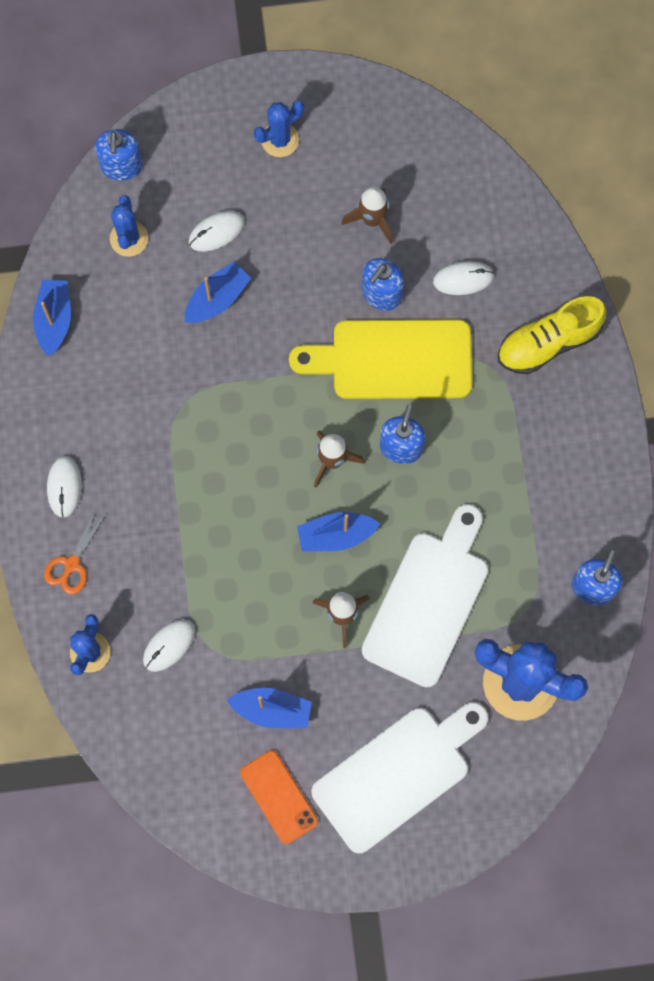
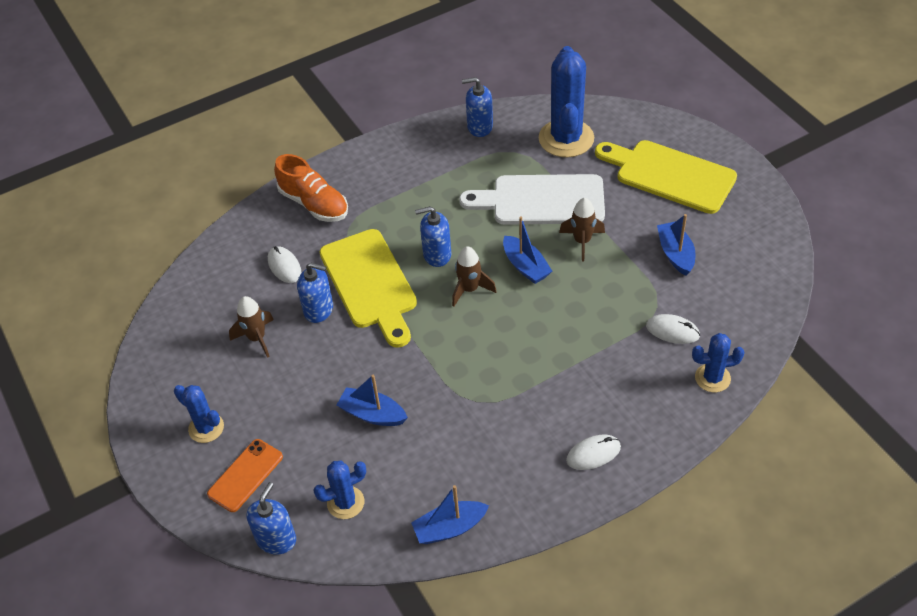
camera: 110 degrees left, 25 degrees down
orange scissors [44,507,106,595] -> none
blue soap dispenser [95,129,143,181] -> blue soap dispenser turned 45 degrees counterclockwise [247,482,296,555]
white mouse [189,211,245,252] -> none
orange phone [240,750,318,844] -> orange phone moved to [207,439,283,512]
white cutting board [311,702,488,853] -> yellow cutting board [595,140,737,214]
yellow shoe [498,296,606,374] -> orange shoe [274,154,348,222]

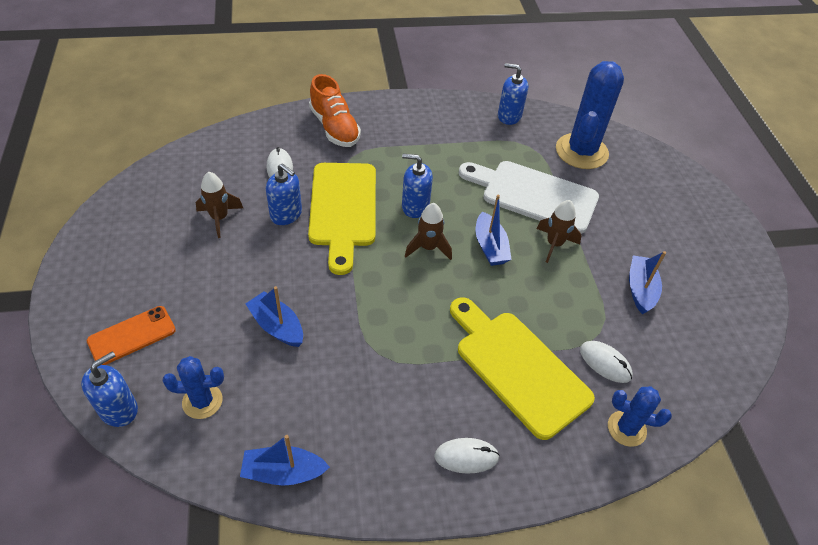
camera: 15 degrees right, 0 degrees up
blue cactus [174,385,224,443] -> none
yellow cutting board [595,140,737,214] -> yellow cutting board moved to [450,297,595,440]

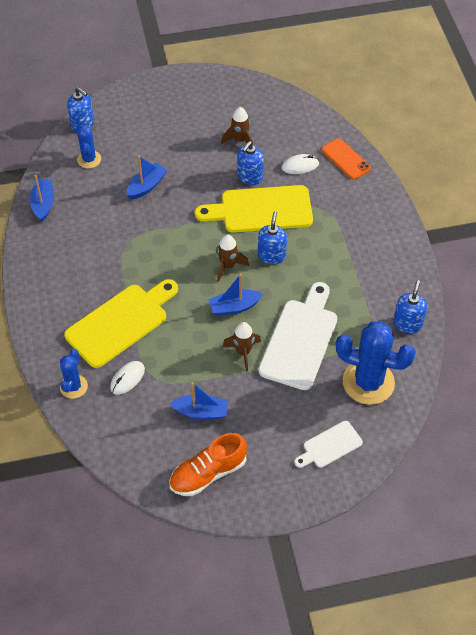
camera: 90 degrees right, 5 degrees up
orange phone [87,306,176,365] -> orange phone moved to [321,138,371,180]
orange shoe [309,74,361,147] -> orange shoe moved to [169,433,247,496]
white mouse [434,438,500,474] -> none
none -> white cutting board [294,421,363,468]

